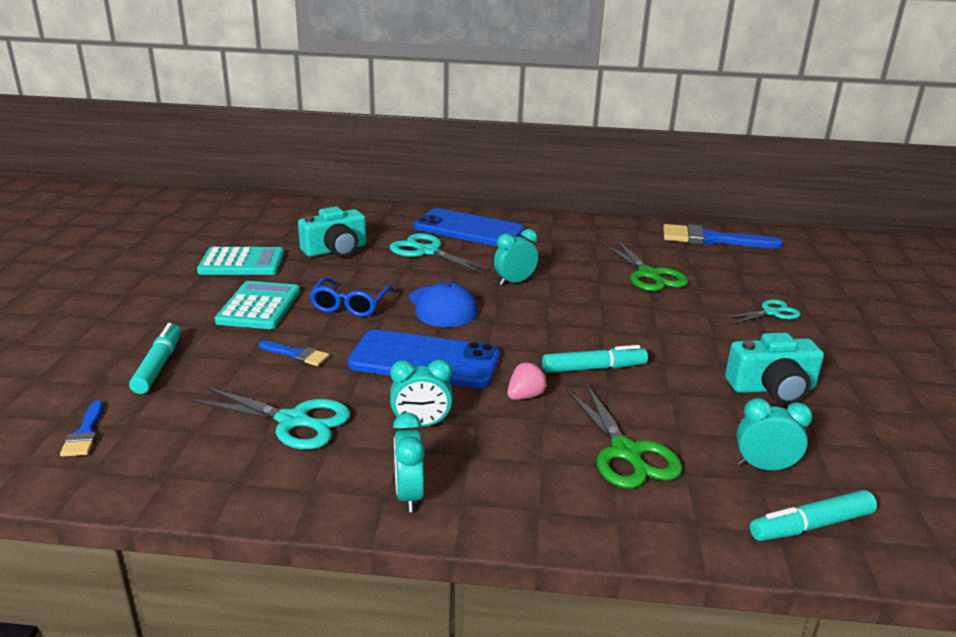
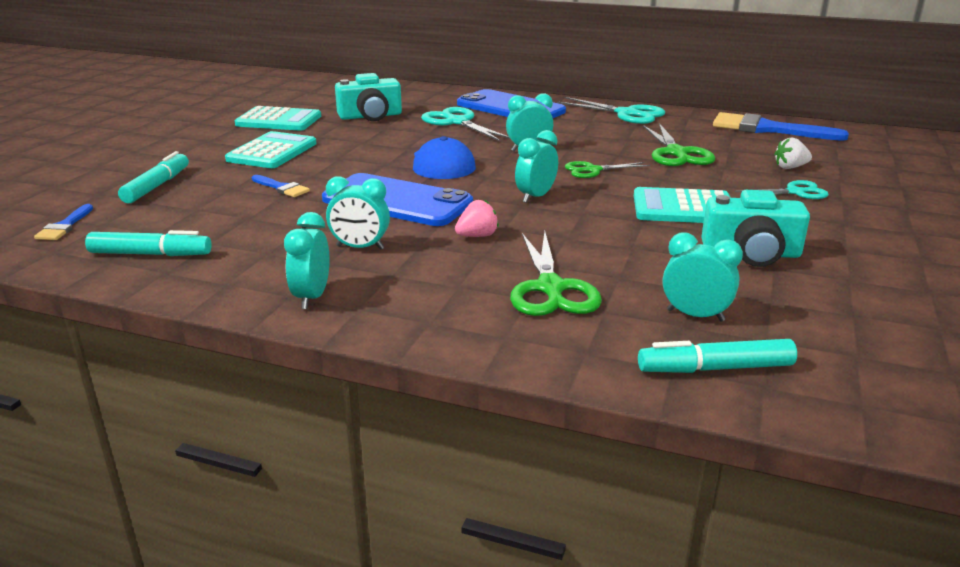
camera: 15 degrees right, 0 degrees up
turquoise scissors [190,386,350,450] -> turquoise scissors moved to [557,97,665,124]
blue glasses [309,278,393,317] -> none
turquoise marker [542,345,648,373] -> turquoise marker moved to [85,230,212,256]
none -> turquoise clock [515,130,558,203]
none -> green scissors [565,161,649,178]
none -> turquoise calculator [634,187,731,223]
none -> white strawberry [774,137,812,169]

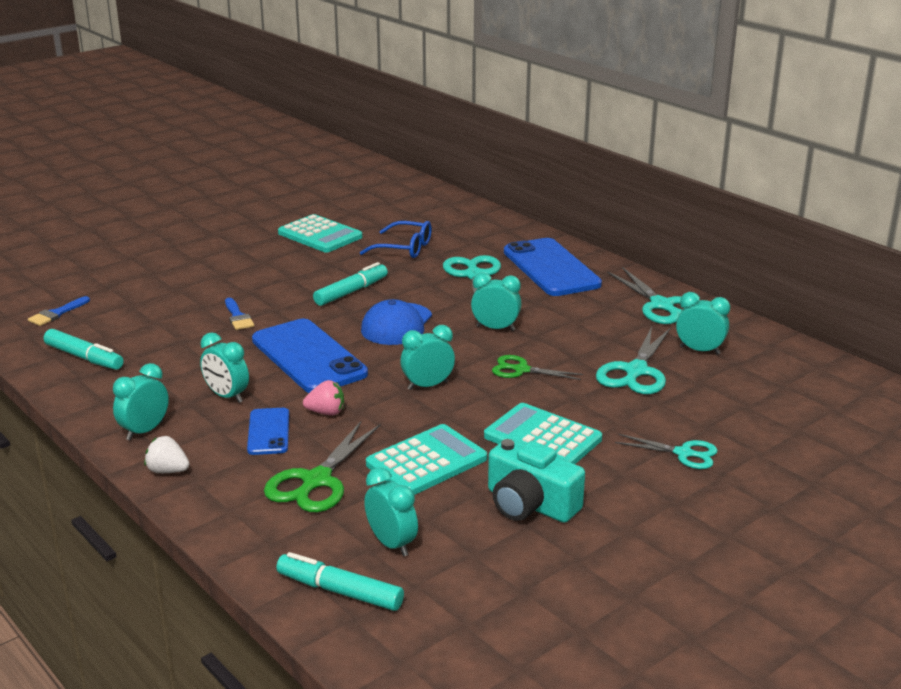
camera: 30 degrees right, 0 degrees up
turquoise marker [118,151,189,203] -> turquoise marker moved to [313,262,388,306]
turquoise calculator [225,131,317,168] -> turquoise calculator moved to [366,424,487,495]
turquoise camera [335,73,402,121] -> blue glasses [360,221,432,258]
green scissors [643,123,715,166] -> turquoise scissors [596,326,671,394]
blue brush [713,112,849,141] -> none
white strawberry [774,137,812,169] -> white strawberry moved to [144,436,190,473]
none -> blue phone [247,408,289,455]
none -> turquoise clock [676,292,730,355]

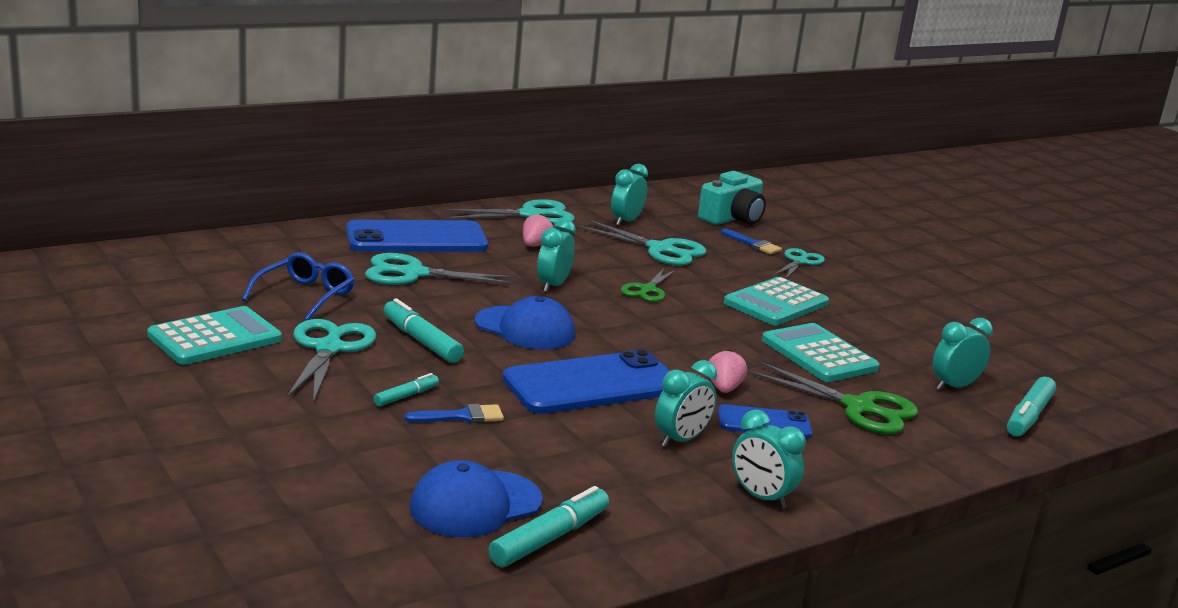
camera: 85 degrees left, 5 degrees down
blue brush [28,296,90,326] -> blue brush moved to [721,229,782,254]
white strawberry [144,436,190,473] -> none
turquoise clock [400,325,455,390] -> none
turquoise camera [488,438,585,523] -> turquoise camera moved to [698,171,766,225]
none -> turquoise scissors [287,319,376,403]
none -> turquoise marker [374,373,439,406]
none -> blue cap [410,460,543,537]
none -> pink strawberry [523,214,554,246]

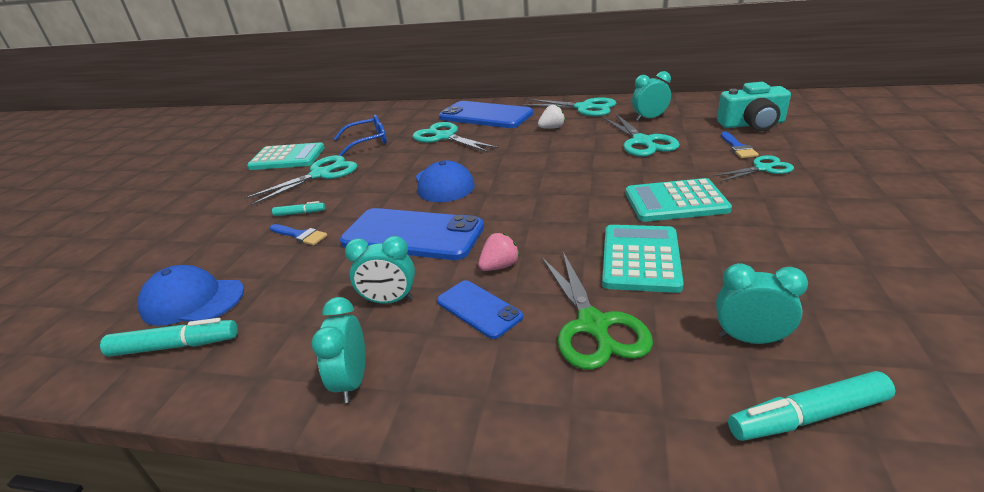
camera: 50 degrees right, 10 degrees up
turquoise marker [384,298,464,363] -> none
pink strawberry [523,214,554,246] -> white strawberry [538,105,565,129]
turquoise clock [537,219,576,292] -> none
green scissors [621,268,676,302] -> none

